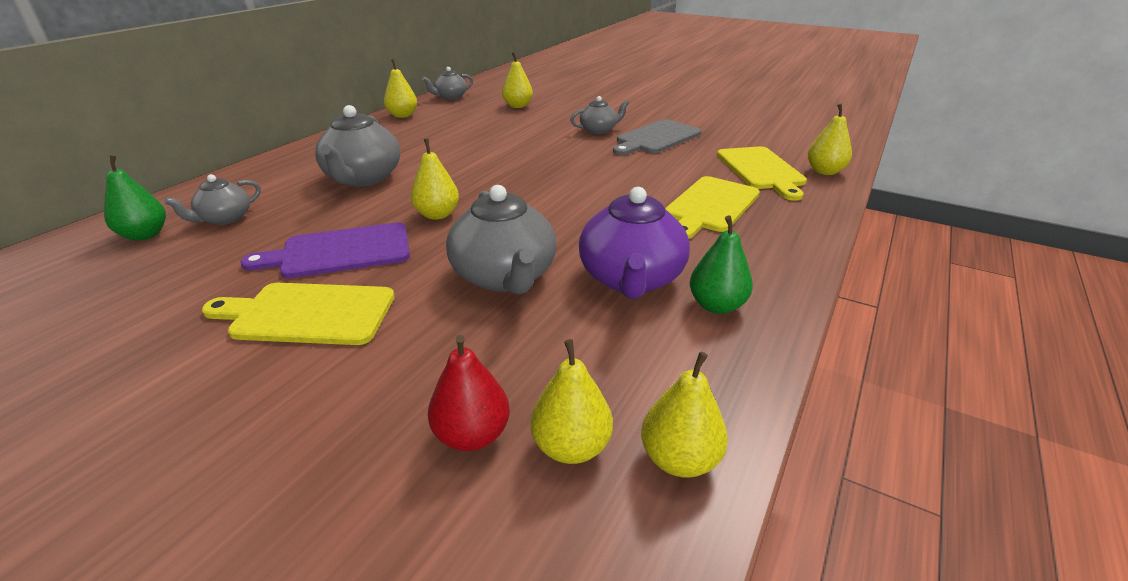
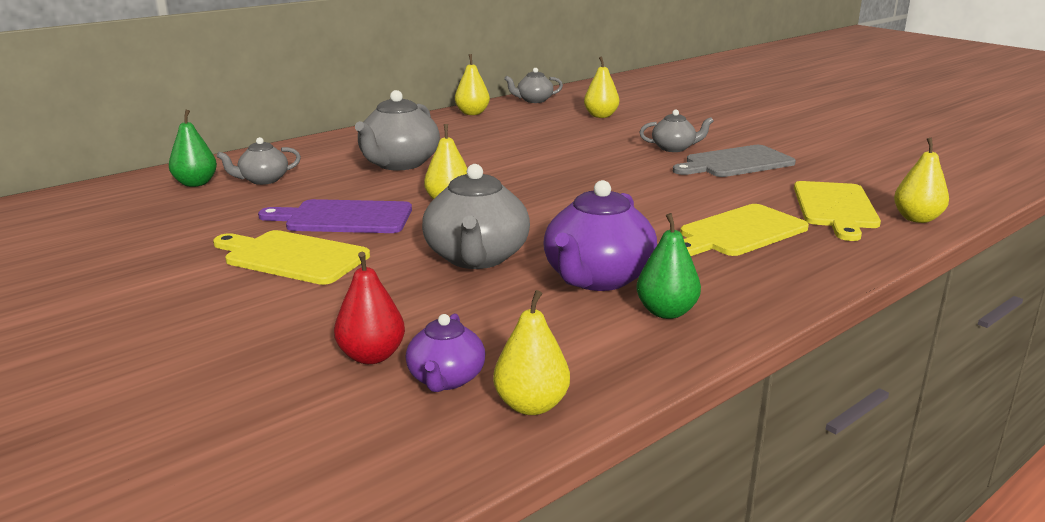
camera: 20 degrees right, 10 degrees down
yellow pear [531,339,613,464] -> purple teapot [406,314,485,392]

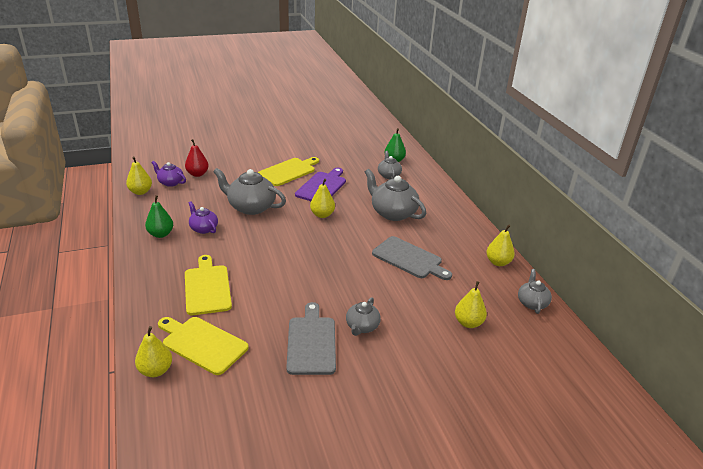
camera: 110 degrees right, 10 degrees up
purple teapot [543,180,657,291] -> purple teapot [189,201,218,234], size x0.57
none -> grey cutting board [372,236,452,280]

